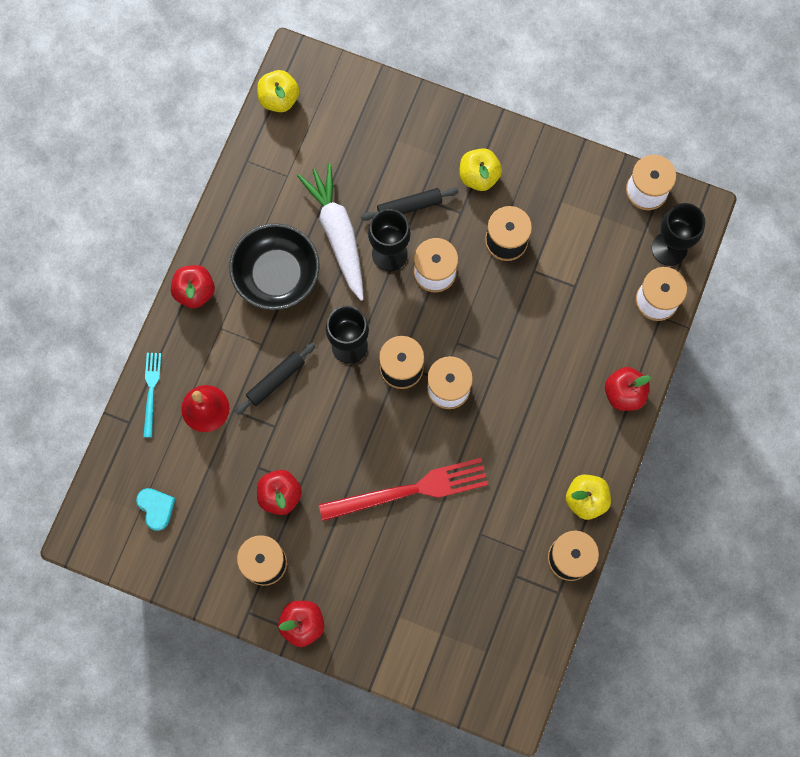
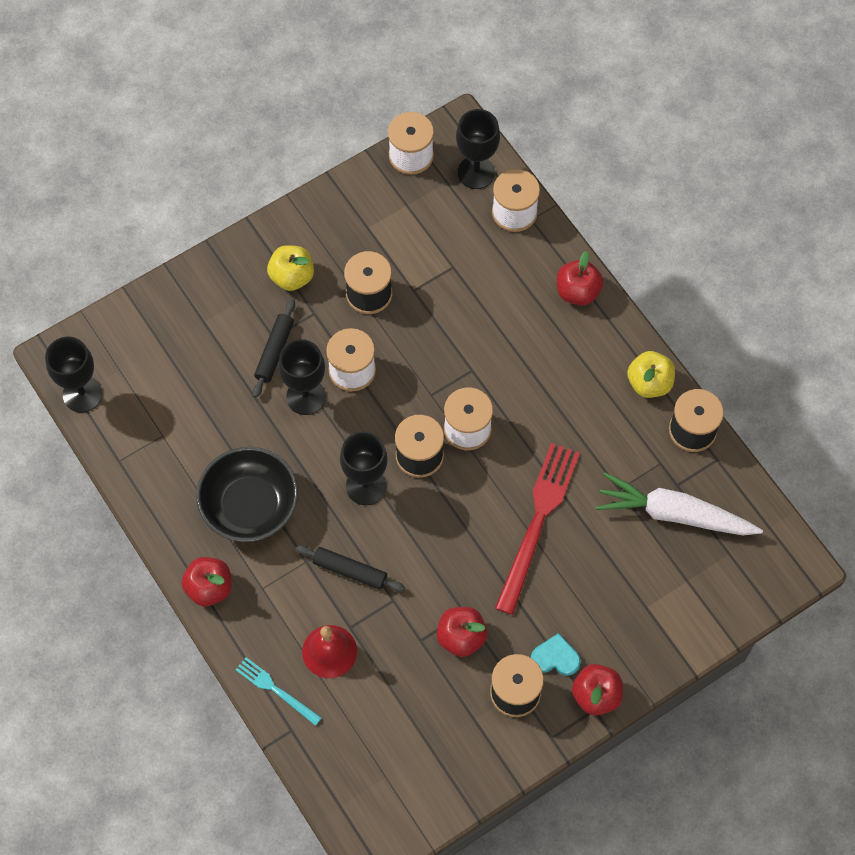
camera: 55 degrees left, 10 degrees down
turquoise heart [136,488,175,531] -> turquoise heart moved to [531,633,581,676]
black rolling pin [235,343,315,415] -> black rolling pin turned 60 degrees counterclockwise [295,545,405,592]
yellow apple [257,70,299,112] -> black goblet [45,337,102,412]
white carrot [297,163,364,301] -> white carrot moved to [596,473,763,535]

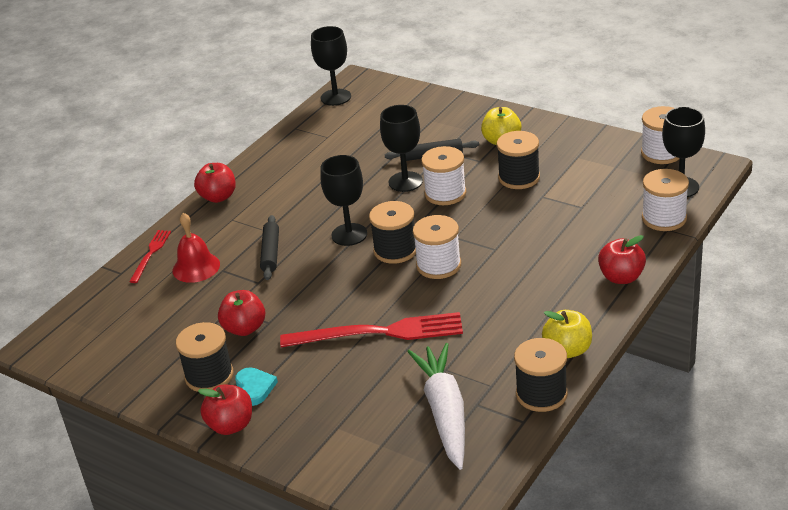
camera: 70 degrees right, 30 degrees down
black bowl [196,447,298,542] -> none
turquoise fork [236,657,322,726] -> red fork [129,230,171,283]

